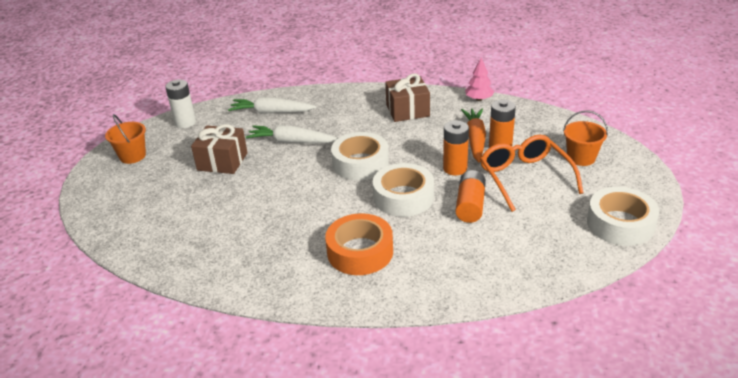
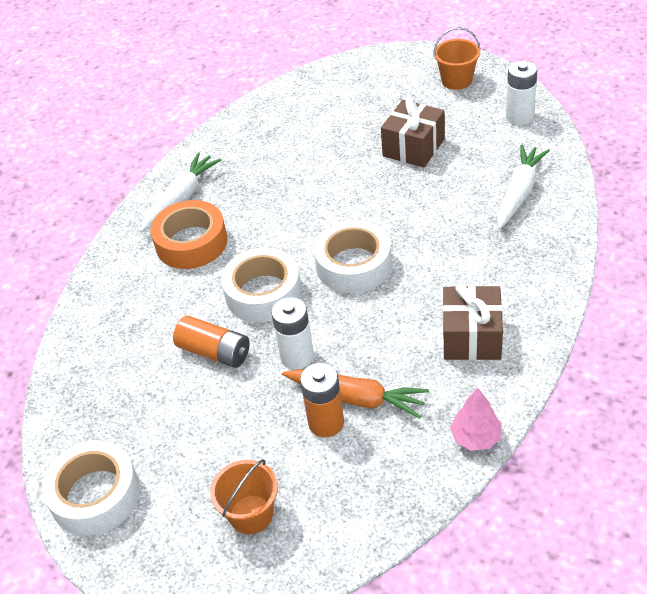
camera: 110 degrees right, 10 degrees up
white carrot [246,125,338,143] -> white carrot moved to [140,152,221,232]
orange battery [443,121,469,175] -> white battery [271,297,314,369]
orange glasses [480,135,583,212] -> none

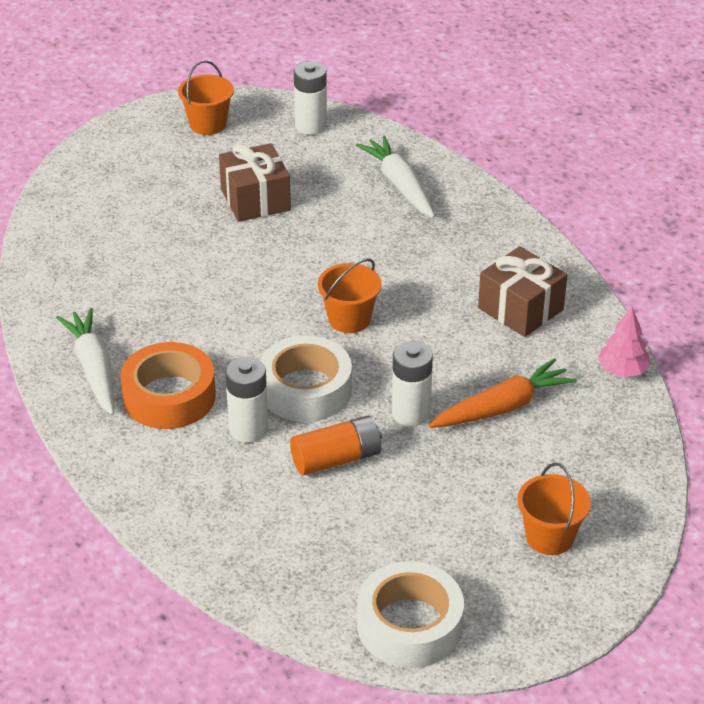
camera: 55 degrees left, 5 degrees down
orange battery [300,363,344,437] -> none
white tape [314,220,392,293] -> orange bucket [318,258,381,333]
none -> white battery [225,357,268,443]

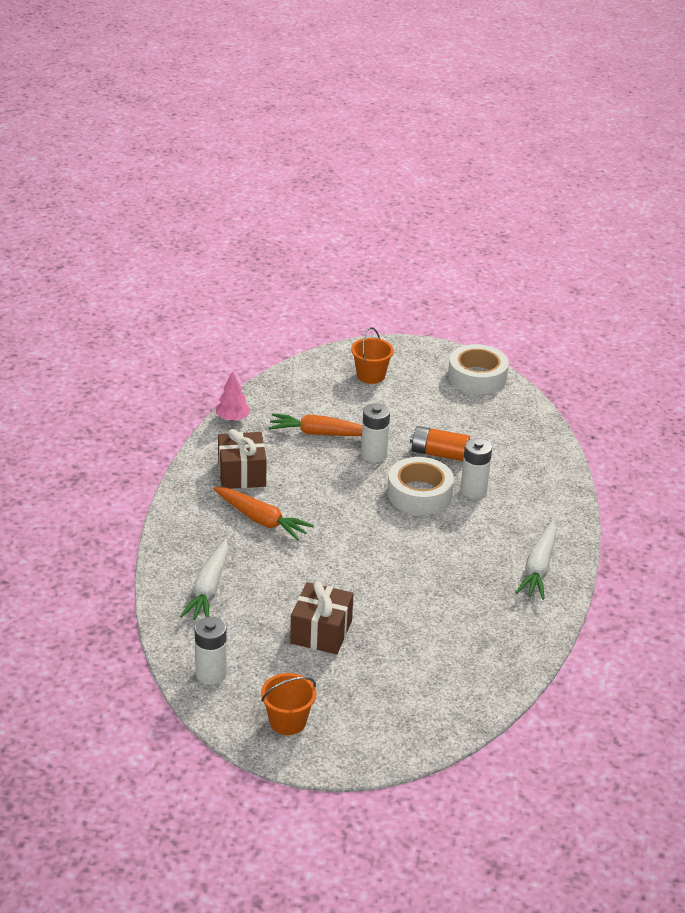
camera: 145 degrees left, 5 degrees down
orange tape [120,342,216,429] -> none
orange bucket [318,258,381,333] -> none
none -> orange carrot [213,487,314,541]

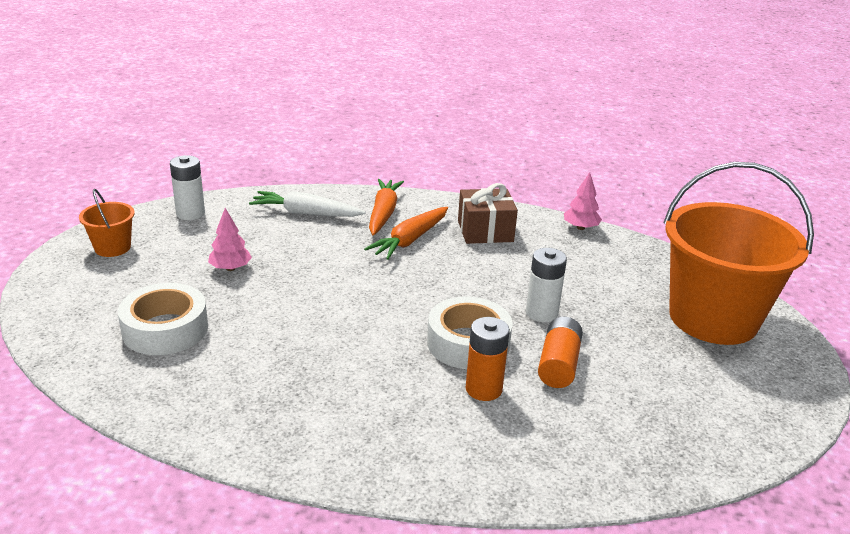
camera: 90 degrees right, 5 degrees down
orange carrot [269,413,363,436] -> orange carrot moved to [369,179,404,236]
brown gift [290,581,354,654] -> pink tree [208,208,252,271]
orange bucket [351,327,394,384] -> orange bucket [663,162,814,345], size x2.34
white tape [448,344,509,394] -> white tape moved to [118,283,208,355]
white battery [460,438,492,498] -> orange battery [466,317,510,401]
white carrot [515,521,556,600] -> none

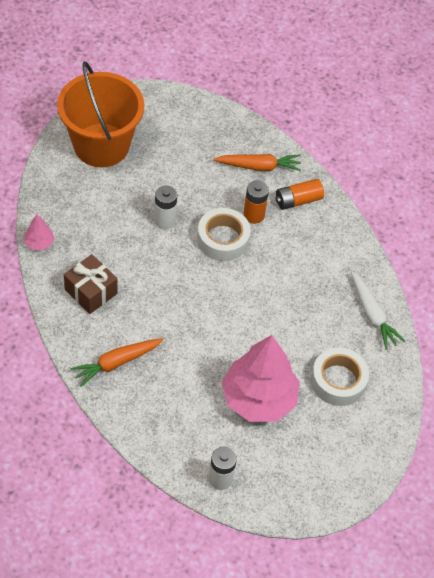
camera: 130 degrees left, 25 degrees up
orange bucket [79,189,135,257] -> none
pink tree [208,208,252,271] -> pink tree [222,335,300,422], size x2.39
white carrot [249,191,366,217] -> white carrot moved to [351,271,406,349]
orange carrot [364,207,448,260] -> orange carrot moved to [213,154,301,171]
orange battery [538,317,583,388] -> orange battery moved to [276,179,324,210]

